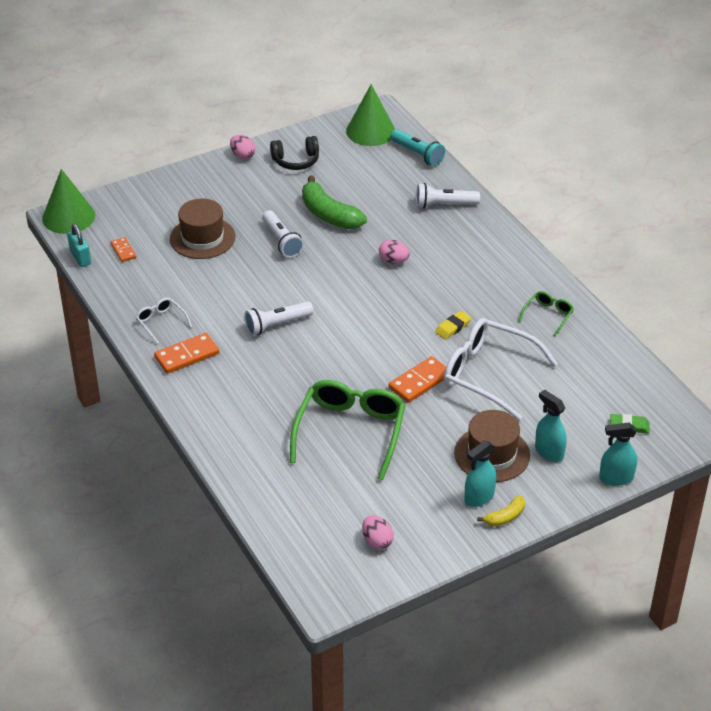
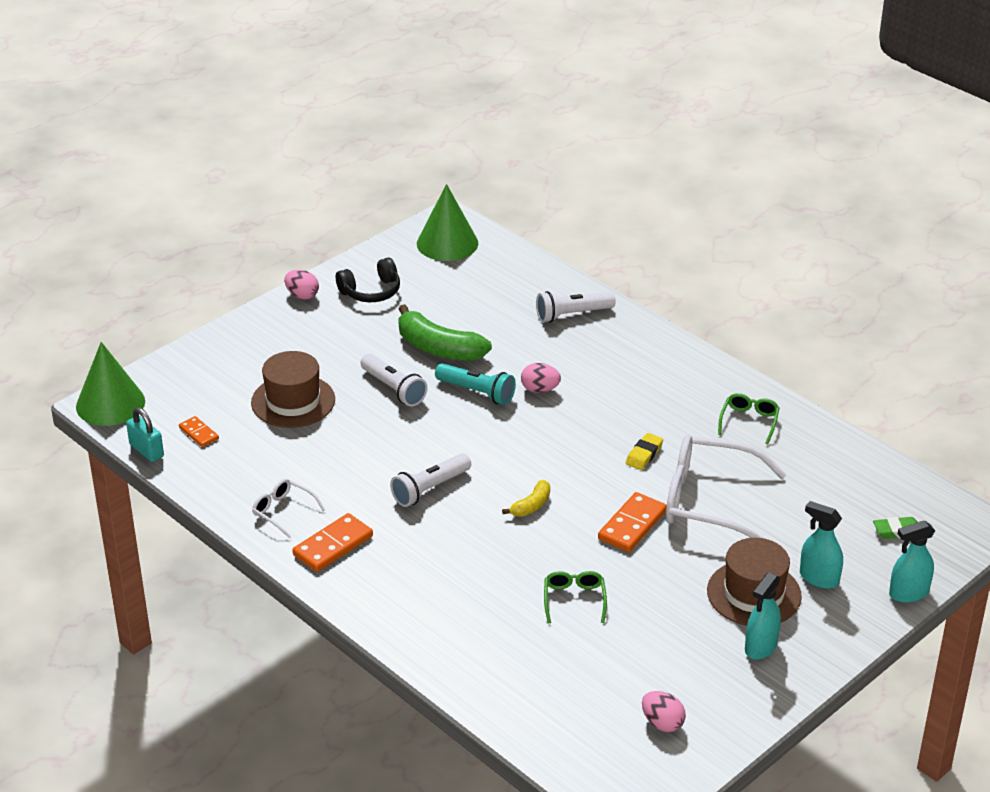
camera: 15 degrees left, 5 degrees down
green glasses [290,380,406,480] -> green glasses [544,571,607,623], size x0.47
turquoise flashlight [390,129,445,166] -> turquoise flashlight moved to [435,363,516,405]
yellow banana [477,495,525,527] -> yellow banana moved to [502,480,550,517]

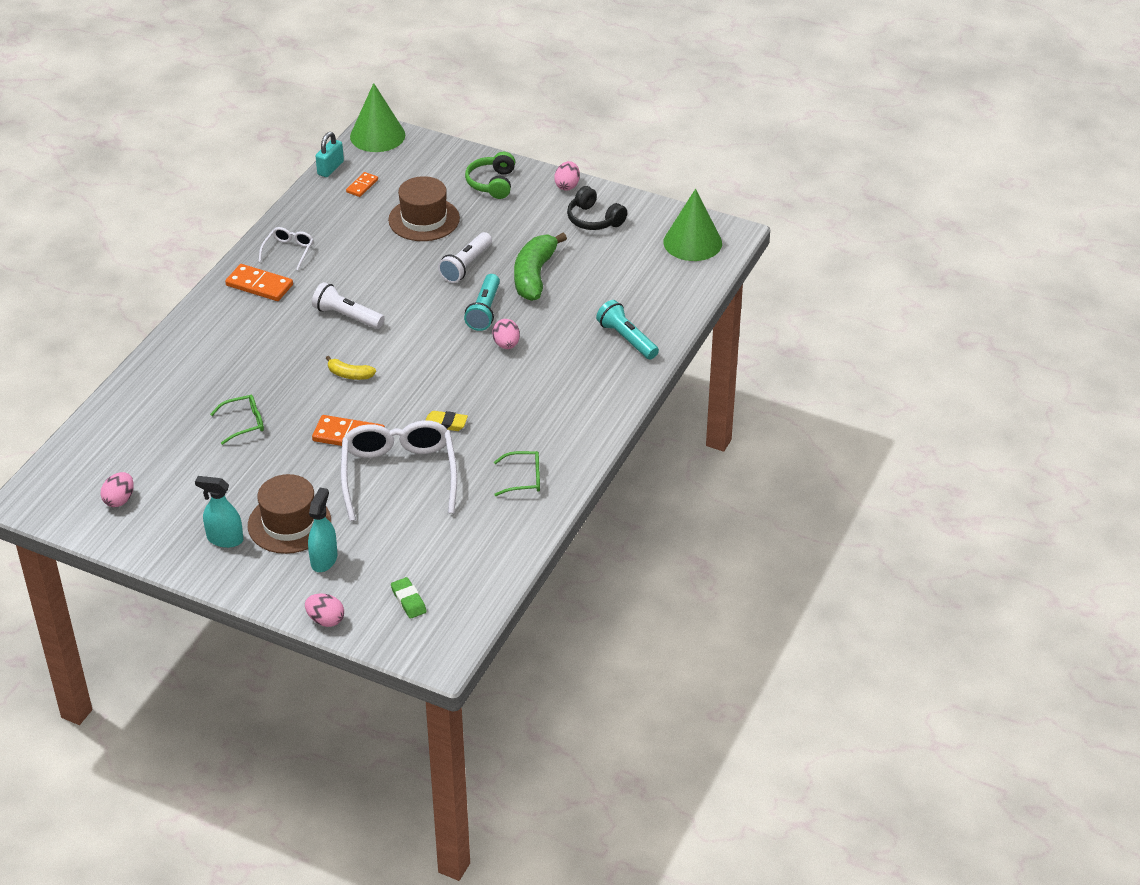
camera: 70 degrees right, 5 degrees up
white flashlight [536,291,616,323] -> turquoise flashlight [596,300,659,359]
turquoise spray bottle [889,520,935,603] -> pink egg [305,593,344,627]
none -> green headphones [465,152,515,199]

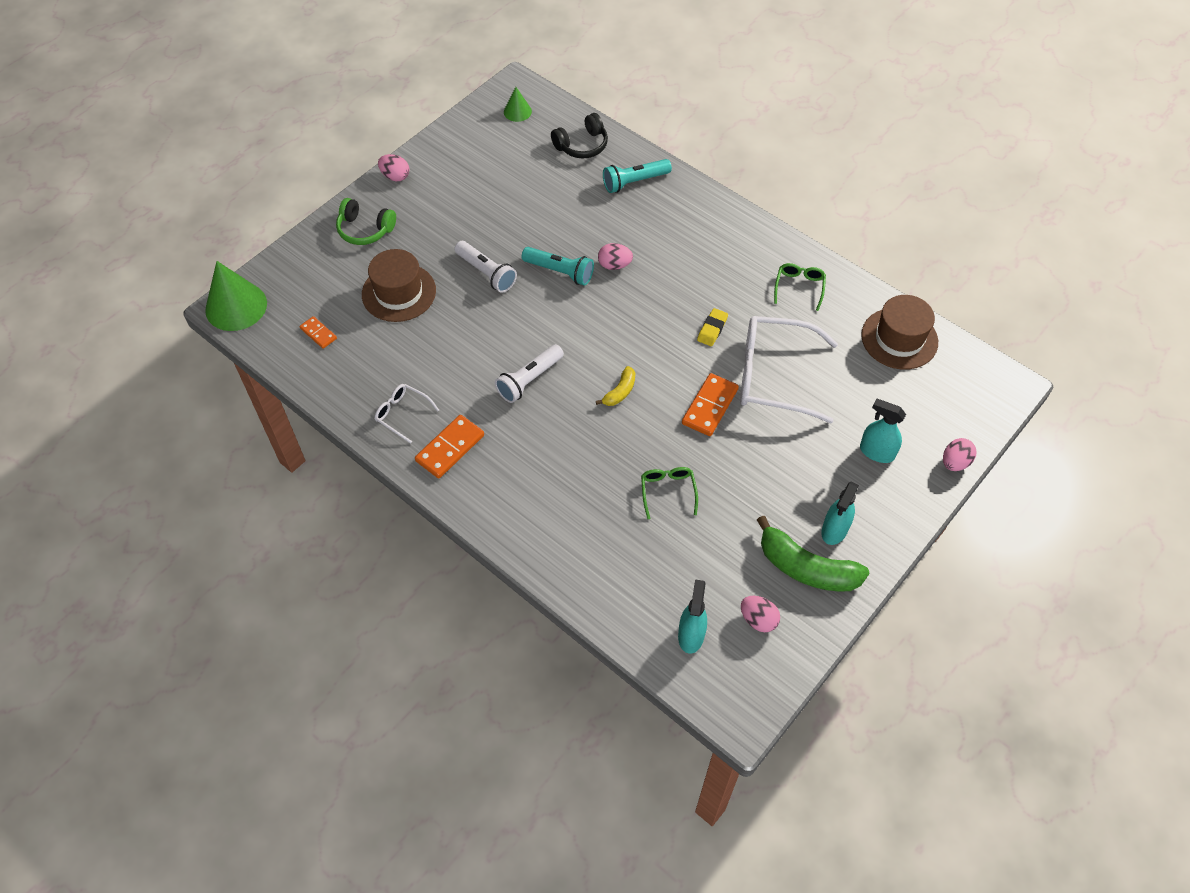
camera: 75 degrees left, 15 degrees up
brown hat [248,474,331,554] -> brown hat moved to [861,295,938,370]
turquoise padlock [315,132,344,177] -> none
green eraser [391,577,427,619] -> none
green banana [514,233,567,301] -> green banana moved to [757,516,870,591]
black headphones [567,186,627,230] -> black headphones moved to [551,113,608,158]
green cone [664,189,722,261] -> green cone [504,87,532,122], size x0.52
none -> turquoise spray bottle [678,579,707,654]

